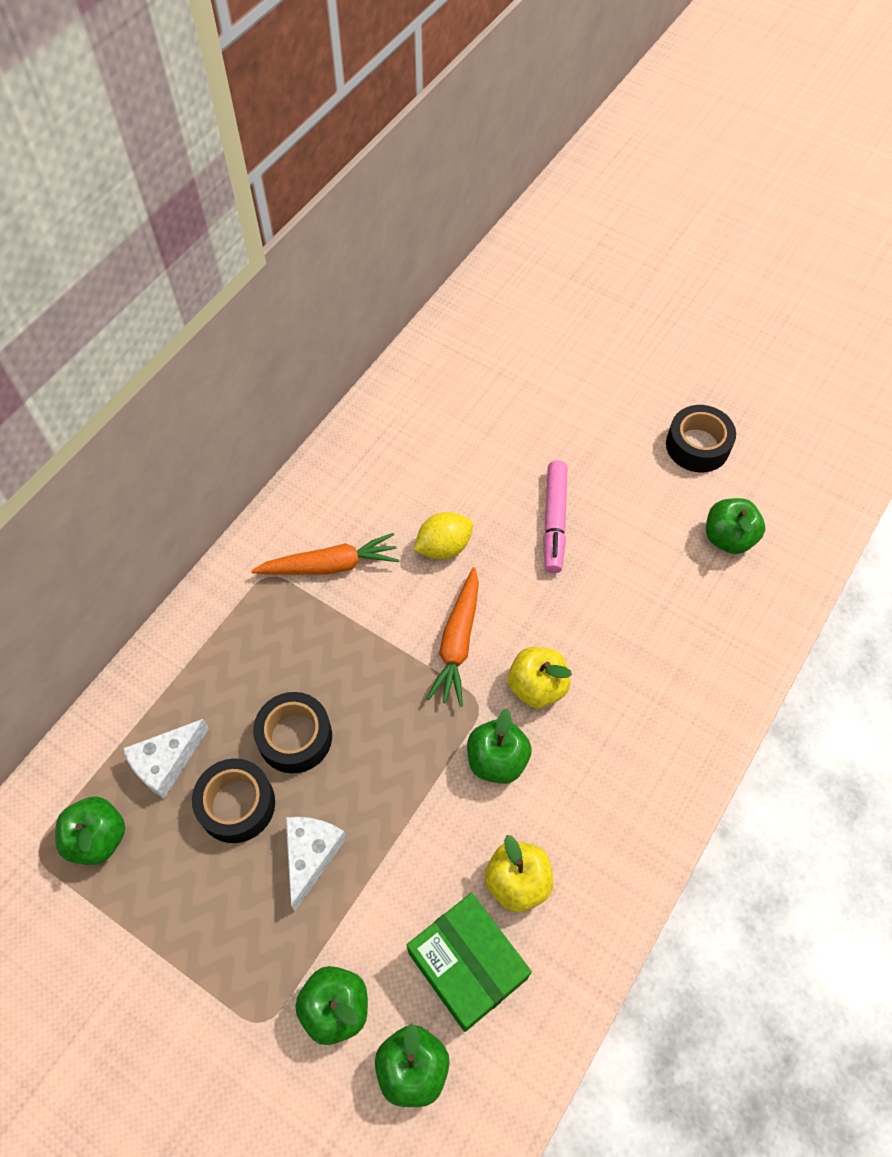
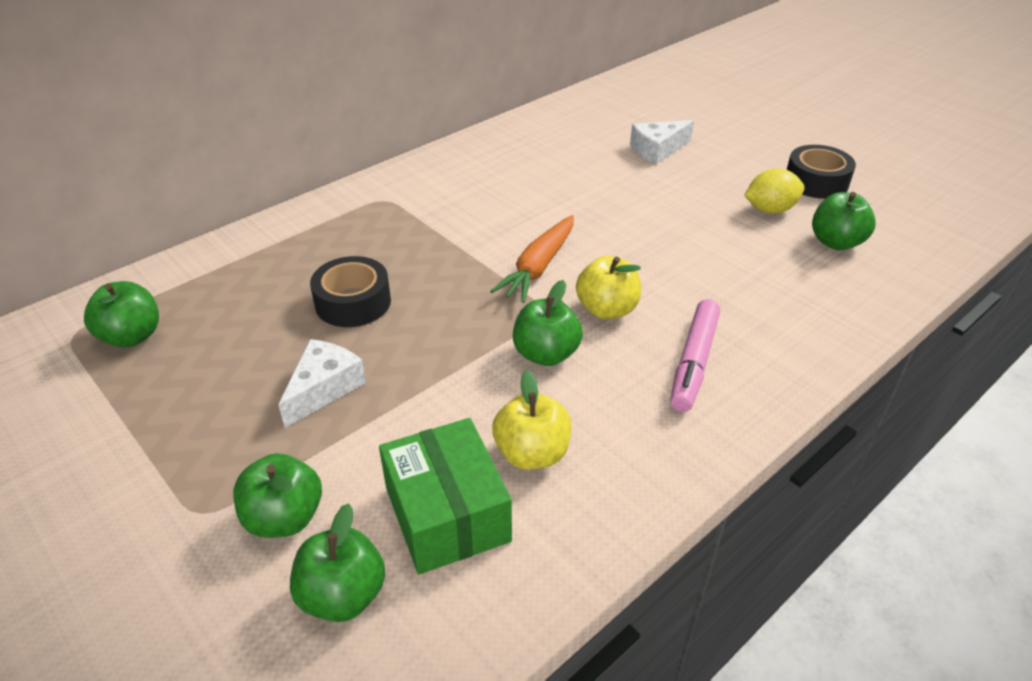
camera: 15 degrees right, 20 degrees down
white cheese [123,719,209,799] -> white cheese moved to [630,120,694,164]
black tape [192,758,275,843] -> none
orange carrot [251,533,399,575] -> none
yellow lemon [413,512,473,559] -> yellow lemon moved to [744,168,804,214]
pink marker [543,460,568,573] -> pink marker moved to [670,299,720,412]

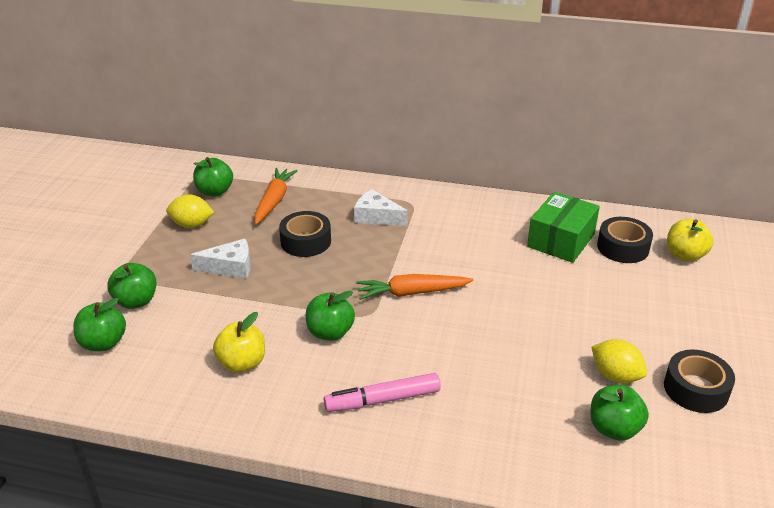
camera: 55 degrees right, 5 degrees down
green box [379,418,512,574] -> green box moved to [527,192,600,263]
yellow apple [576,256,641,320] -> yellow apple moved to [667,219,713,262]
white cheese [630,120,694,164] -> white cheese moved to [354,189,408,226]
none -> yellow lemon [166,194,214,228]
none -> orange carrot [254,168,297,225]
none -> black tape [597,217,653,263]

